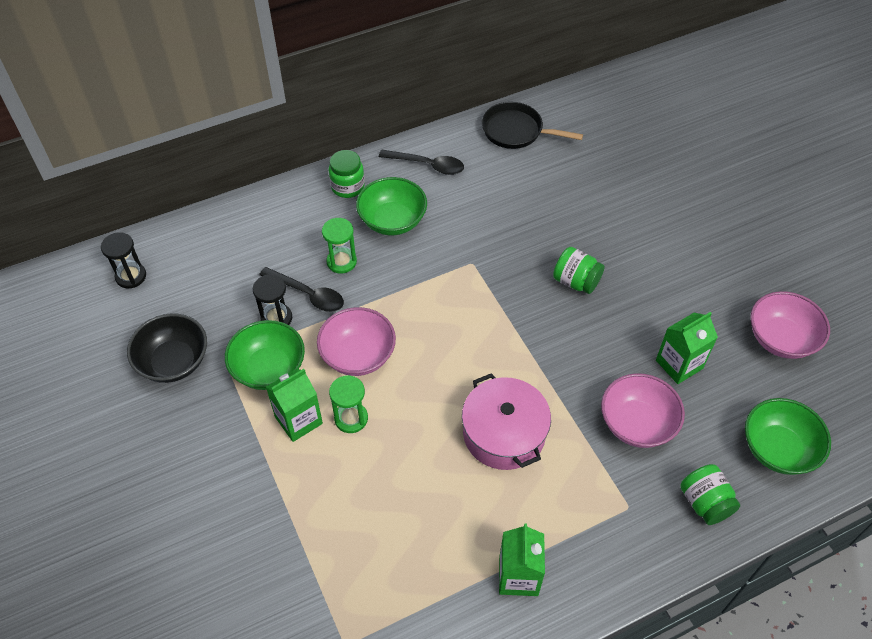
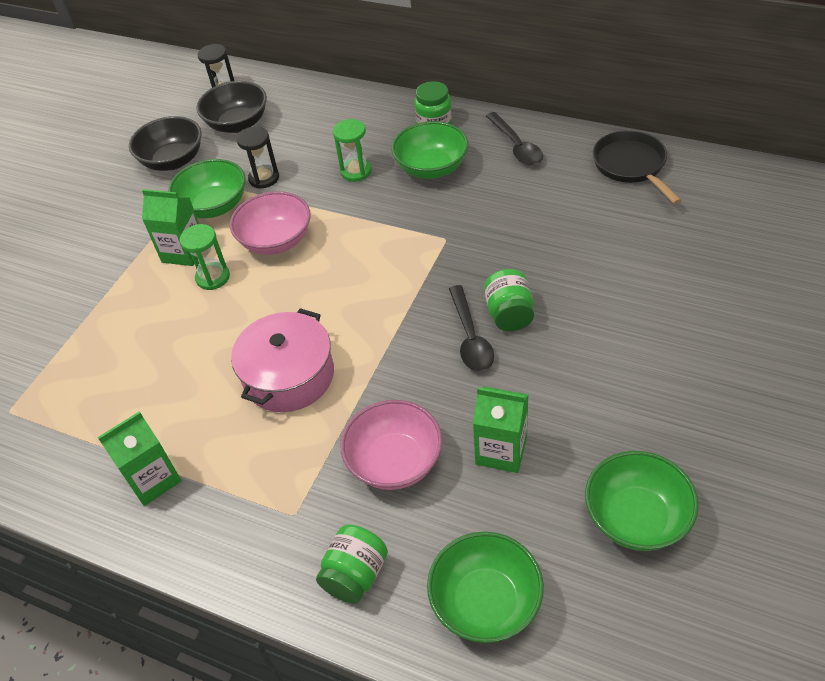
camera: 55 degrees right, 5 degrees down
black spoon [259,267,344,312] -> black spoon moved to [449,285,494,371]
pink bowl [750,291,830,359] -> green bowl [585,451,699,551]
none -> black bowl [196,81,267,133]

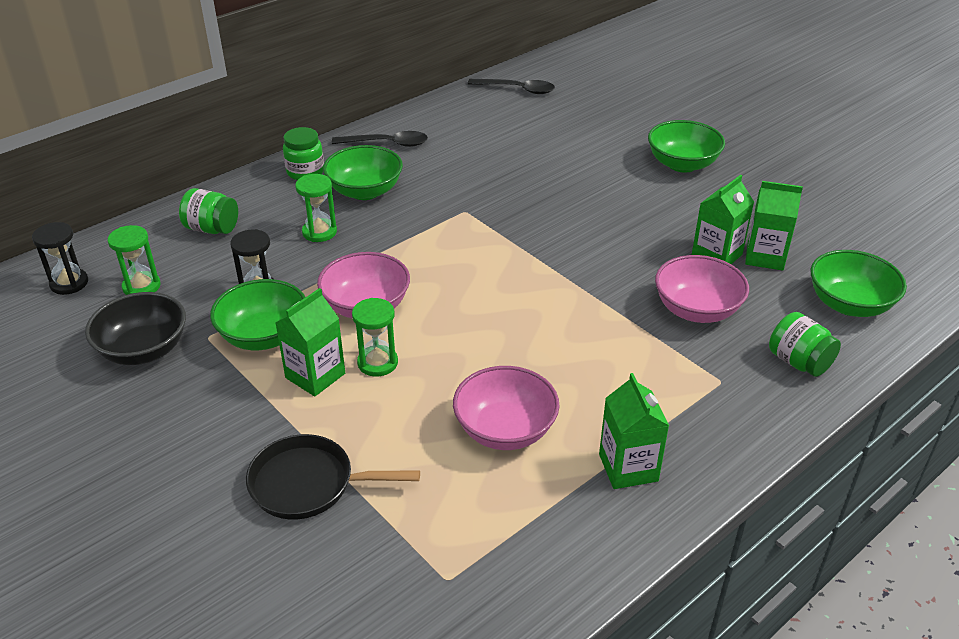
camera: 70 degrees left, 10 degrees down
black bowl [196,81,267,133] -> green hourglass [108,225,160,295]
pink pot [231,308,334,412] -> none
black spoon [449,285,494,371] -> black spoon moved to [468,79,555,94]
green jar [484,269,534,331] -> green jar moved to [179,188,238,234]
green bowl [585,451,699,551] -> green bowl moved to [648,120,725,173]
black pan [593,130,682,204] -> black pan moved to [246,434,420,519]
none -> pink bowl [453,366,560,450]
none -> green carton [745,181,803,270]

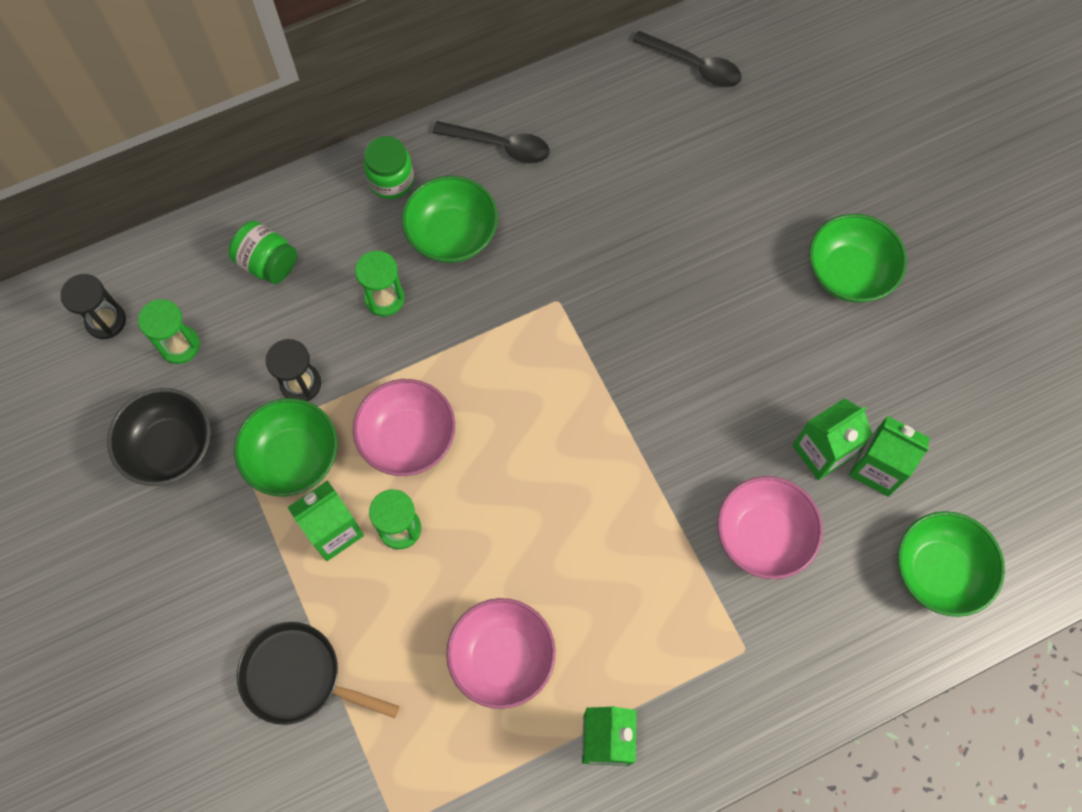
camera: 15 degrees right, 30 degrees up
green jar [769,312,841,377] -> none

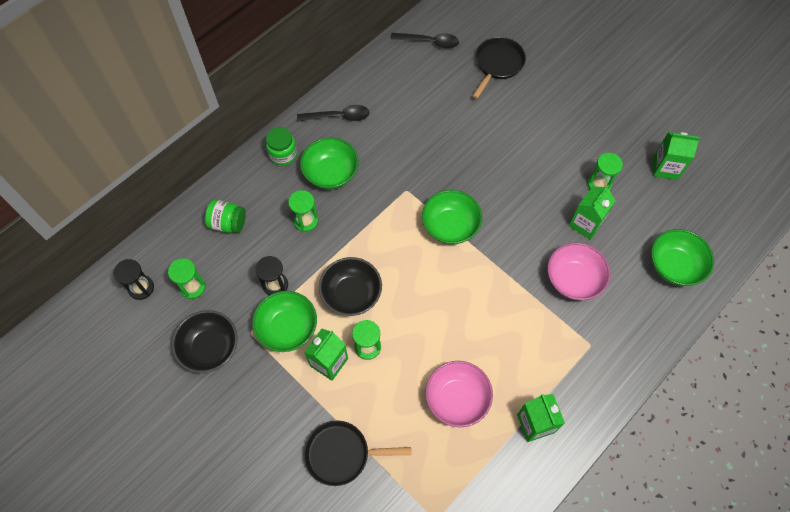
camera: 20 degrees left, 5 degrees down
pink bowl [353,379,455,476] -> black bowl [319,257,382,316]
green bowl [809,214,907,303] -> green bowl moved to [422,190,482,245]
green carton [849,416,930,497] -> green carton moved to [653,132,700,180]
none -> black pan [473,37,526,99]
none -> green hourglass [587,153,623,191]

